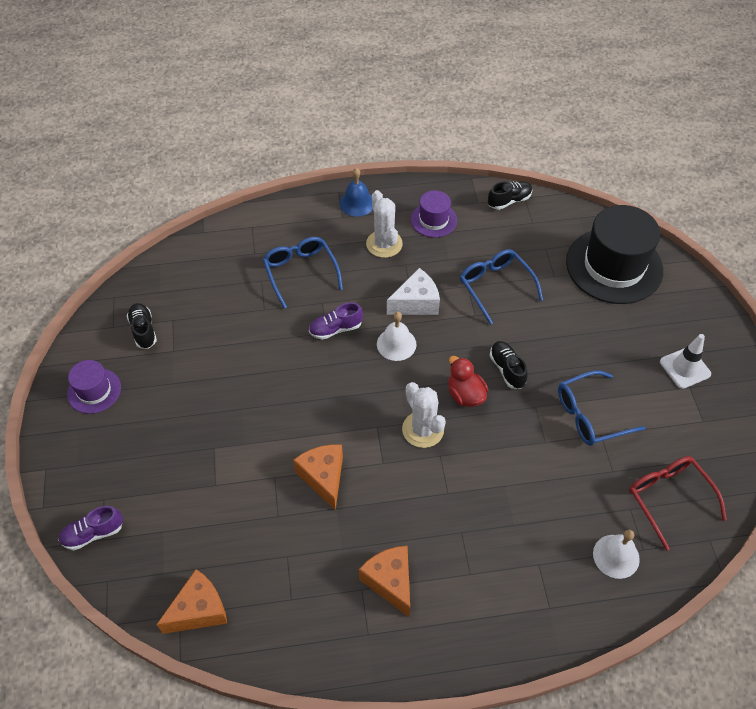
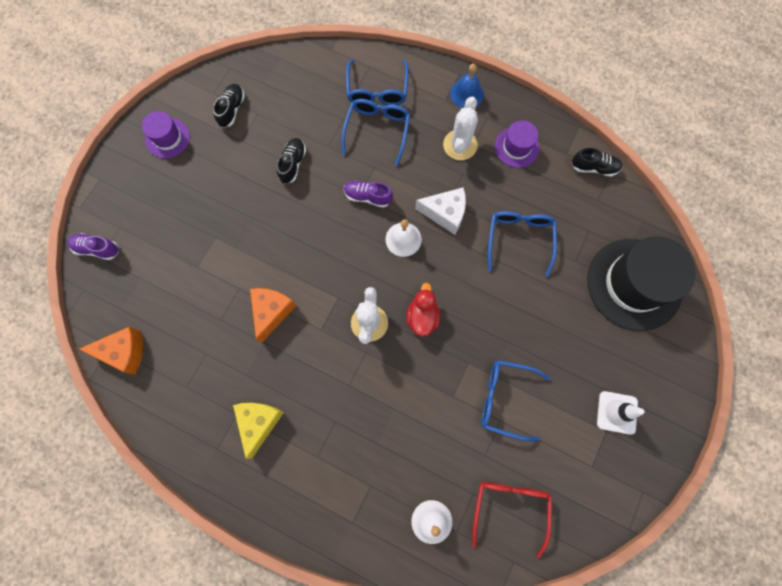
camera: 35 degrees right, 20 degrees up
orange cheese [359,546,410,617] -> yellow cheese [233,403,284,459]
black shoe [489,341,528,389] -> black shoe moved to [276,138,306,184]
none -> blue glasses [346,59,409,105]

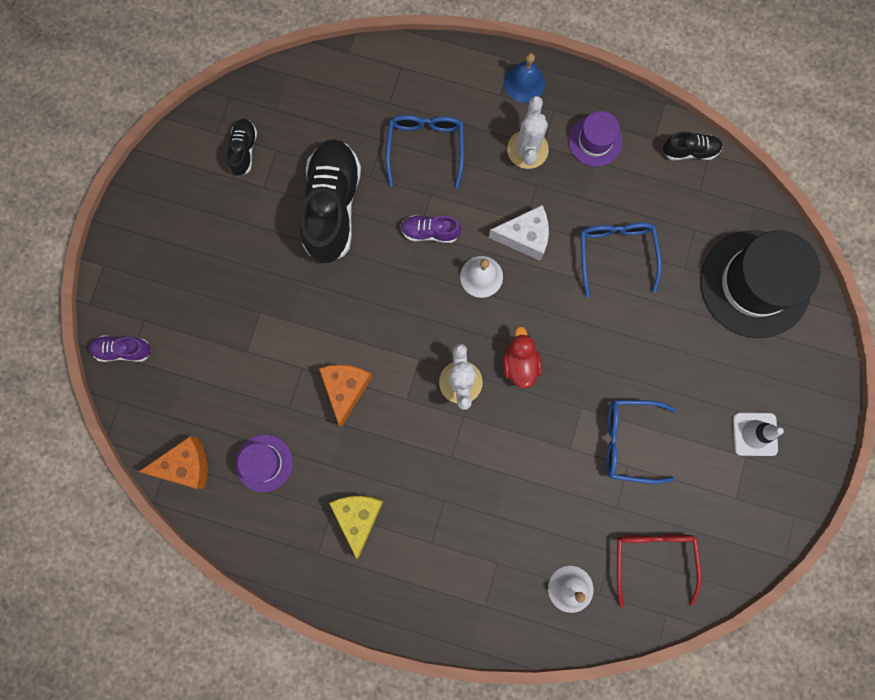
camera: 10 degrees left, 5 degrees up
purple hat [142,111,190,158] -> purple hat moved to [235,435,293,492]
black shoe [276,138,306,184] -> black shoe [300,139,361,264], size x2.10
blue glasses [346,59,409,105] -> none

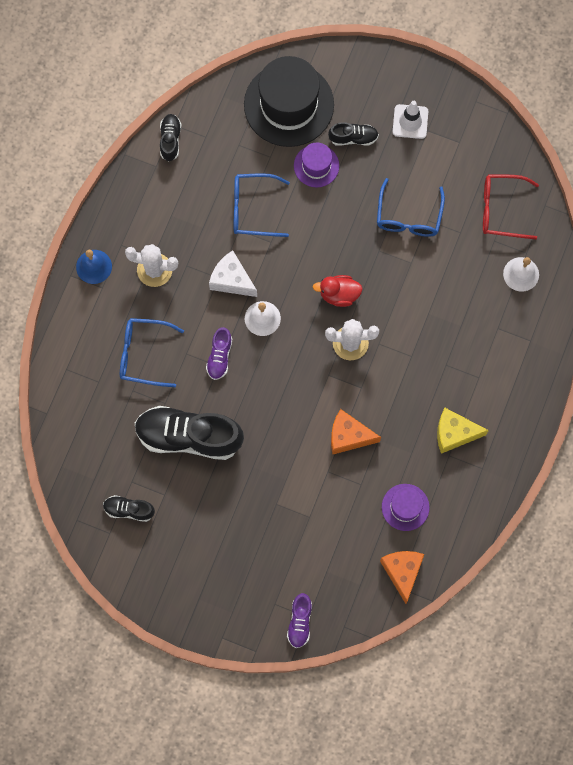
camera: 85 degrees left, 5 degrees down
white cheese [489,205,549,261] -> white cheese turned 60 degrees counterclockwise [209,251,257,297]
purple hat [569,111,622,167] -> purple hat moved to [294,143,339,187]
none -> black shoe [328,122,379,146]

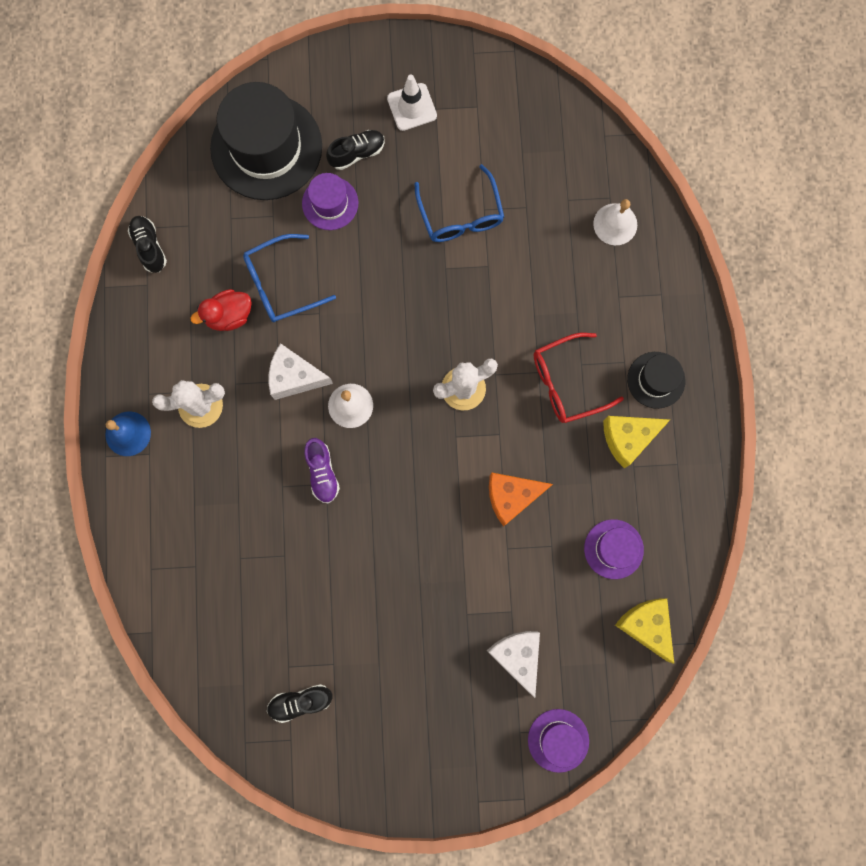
camera: 25 degrees left, 5 degrees up
blue glasses [120,318,184,387] -> none
black shoe [135,406,244,460] -> none
purple shoe [287,593,312,648] -> purple hat [528,709,589,773]
red duck [313,275,363,307] -> red duck moved to [191,289,252,331]
orange cheese [380,551,424,604] -> yellow cheese [615,598,674,664]
red glasses [483,174,539,239] -> red glasses moved to [533,333,624,423]
none -> white cheese [487,631,540,698]
none -> black hat [627,352,685,409]

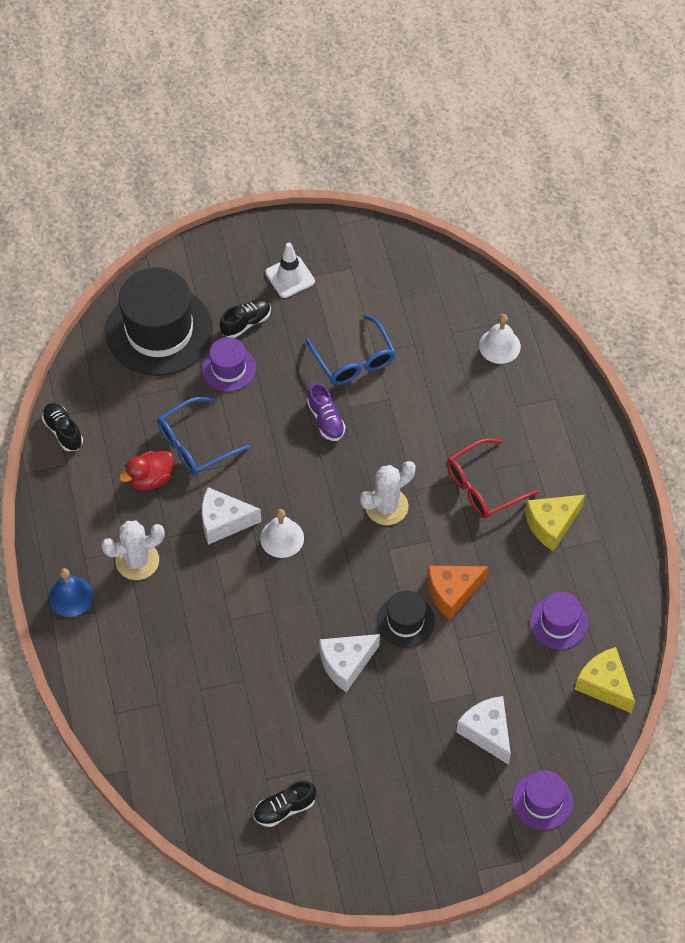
camera: 10 degrees left, 20 degrees down
purple shoe [304,438,340,503] -> purple shoe moved to [307,383,345,441]
black hat [627,352,685,409] -> black hat moved to [377,590,435,648]
none -> white cheese [319,634,380,692]

